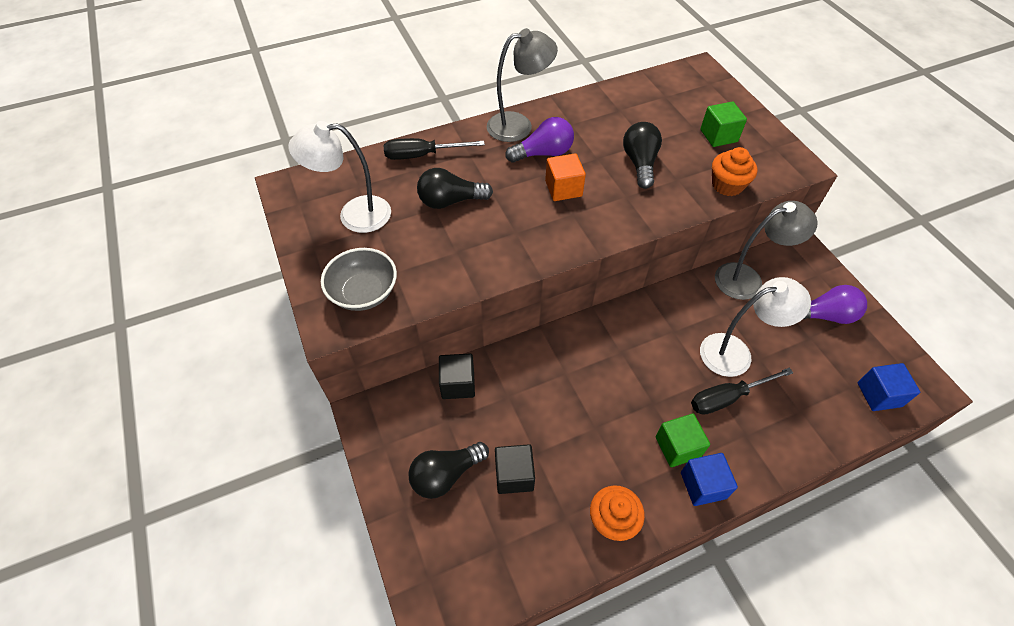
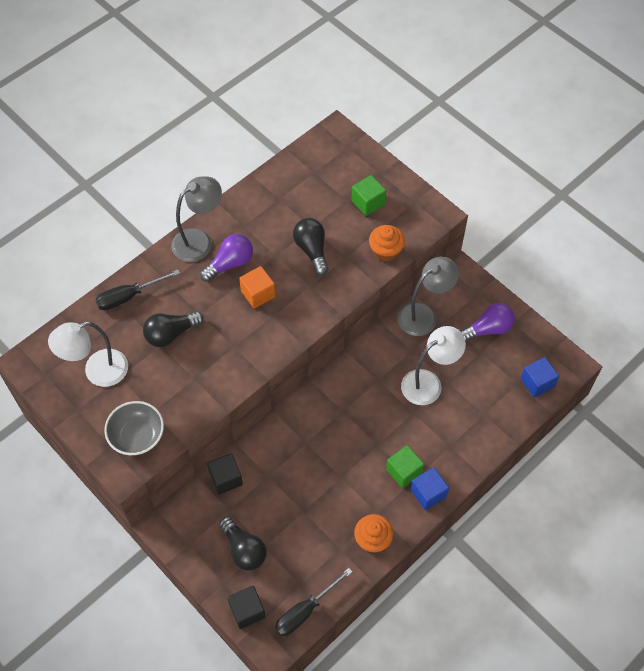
camera: 20 degrees left, 5 degrees up
black light bulb [408,442,489,499] -> black light bulb turned 75 degrees counterclockwise [219,516,267,571]
black cube [495,444,535,494] -> black cube moved to [228,586,266,629]
black screwdriver [691,367,793,415] -> black screwdriver moved to [275,568,352,636]

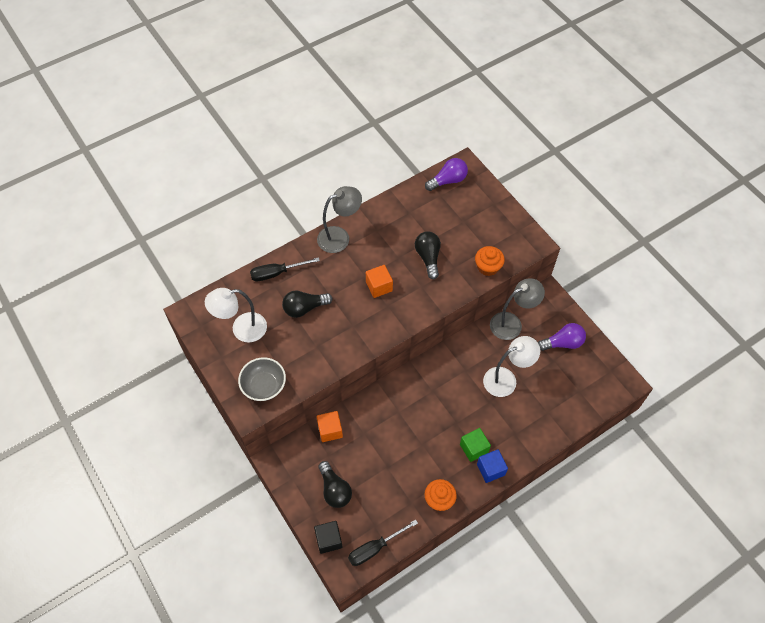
camera: 10 degrees right, 0 degrees up
purple light bulb [200,234,253,282] -> purple light bulb moved to [425,158,468,191]
black cube [207,453,243,495] -> orange cube [317,411,343,442]
green cube [352,175,386,216] -> none
blue cube [521,357,559,398] -> none

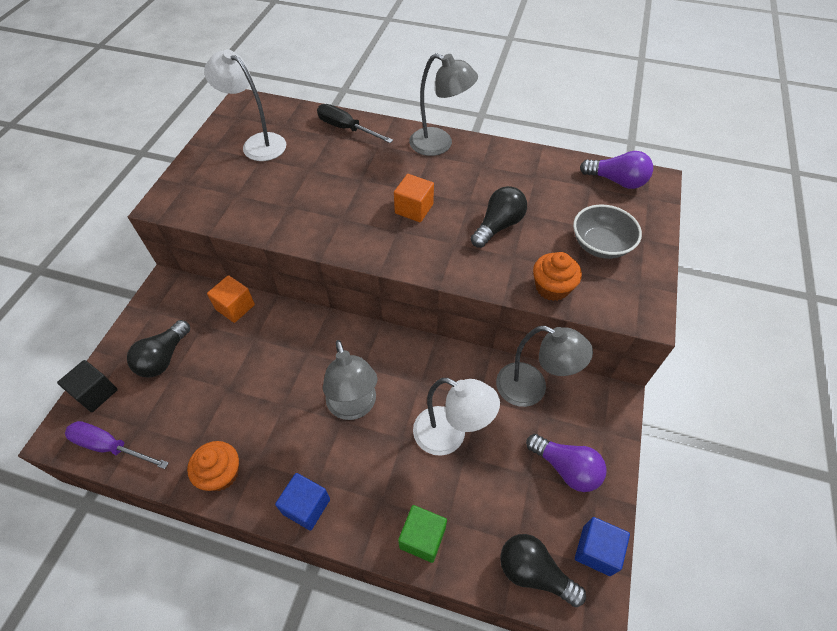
camera: 50 degrees right, 5 degrees down
grey bowl [238,357,286,401] -> grey bowl moved to [573,205,642,259]
black light bulb [282,290,333,318] -> black light bulb moved to [500,534,586,607]
black screwdriver [348,519,418,566] -> purple screwdriver [65,421,169,469]
green cube [460,428,491,462] -> green cube moved to [398,505,447,563]
none -> grey lamp [323,340,378,420]
none -> blue cube [575,517,630,576]

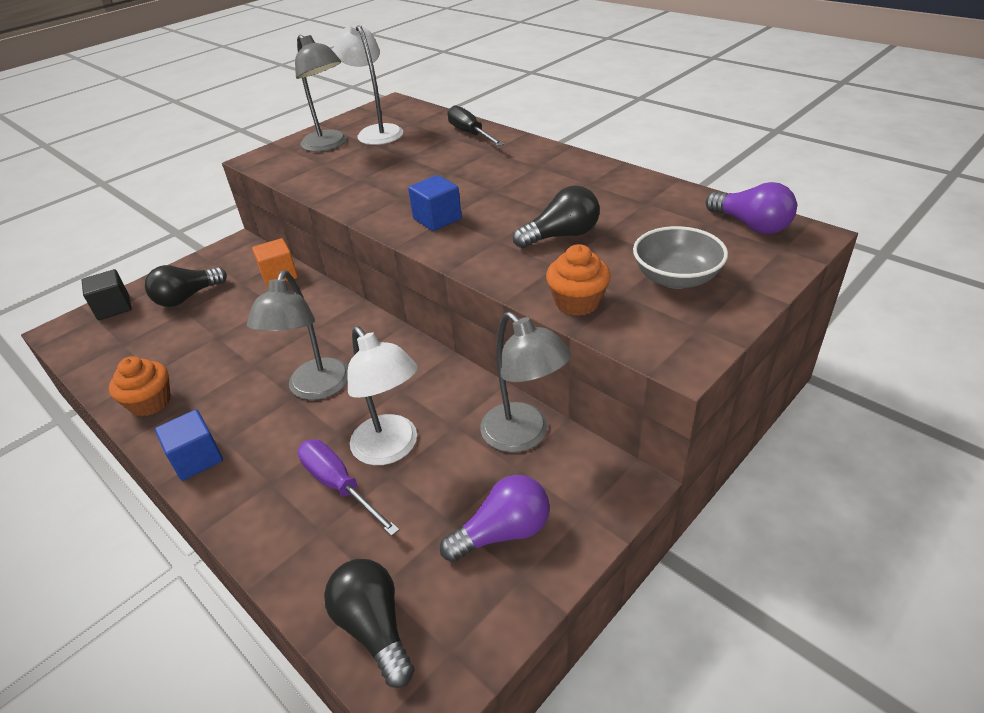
camera: 30 degrees right, 15 degrees down
purple screwdriver [65,421,169,469] -> purple screwdriver moved to [298,439,399,536]
orange cube [394,174,434,222] -> none
green cube [398,505,447,563] -> none
grey lamp [409,53,478,156] -> grey lamp moved to [295,35,347,152]
purple light bulb [526,434,606,492] -> purple light bulb turned 90 degrees counterclockwise [440,475,550,562]
blue cube [575,517,630,576] -> blue cube moved to [408,175,462,231]

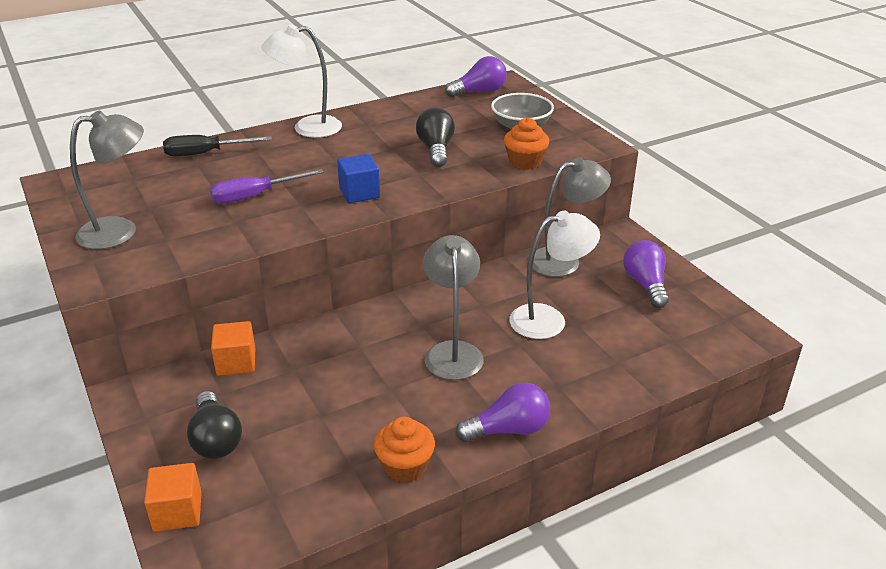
camera: 75 degrees left, 5 degrees down
black cube [82,269,132,320] -> orange cube [144,463,202,532]
blue cube [155,409,223,481] -> purple light bulb [455,383,550,443]
grey lamp [247,270,348,400] -> grey lamp turned 120 degrees counterclockwise [423,235,484,380]
purple screwdriver [298,439,399,536] -> purple screwdriver moved to [210,169,324,204]
black light bulb [324,559,414,688] -> none
white lamp [334,21,403,145] -> white lamp moved to [261,25,342,138]

